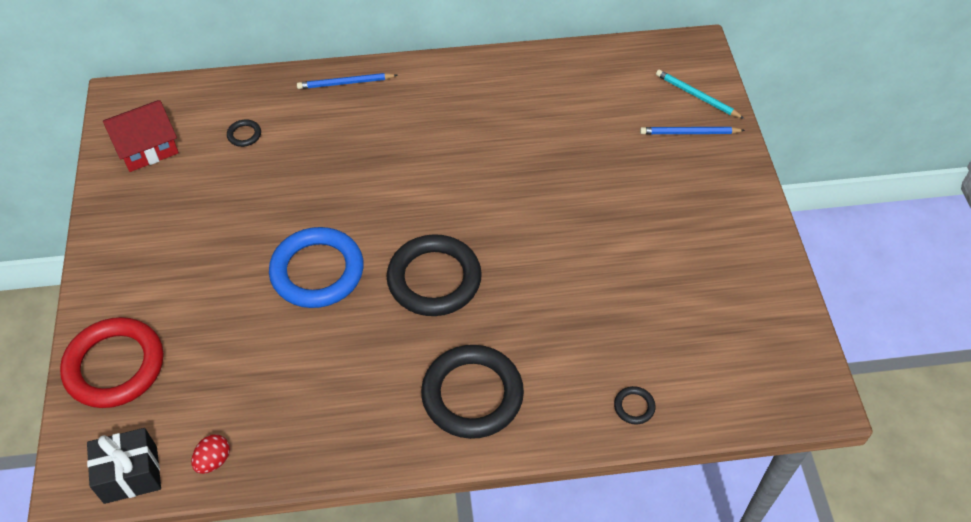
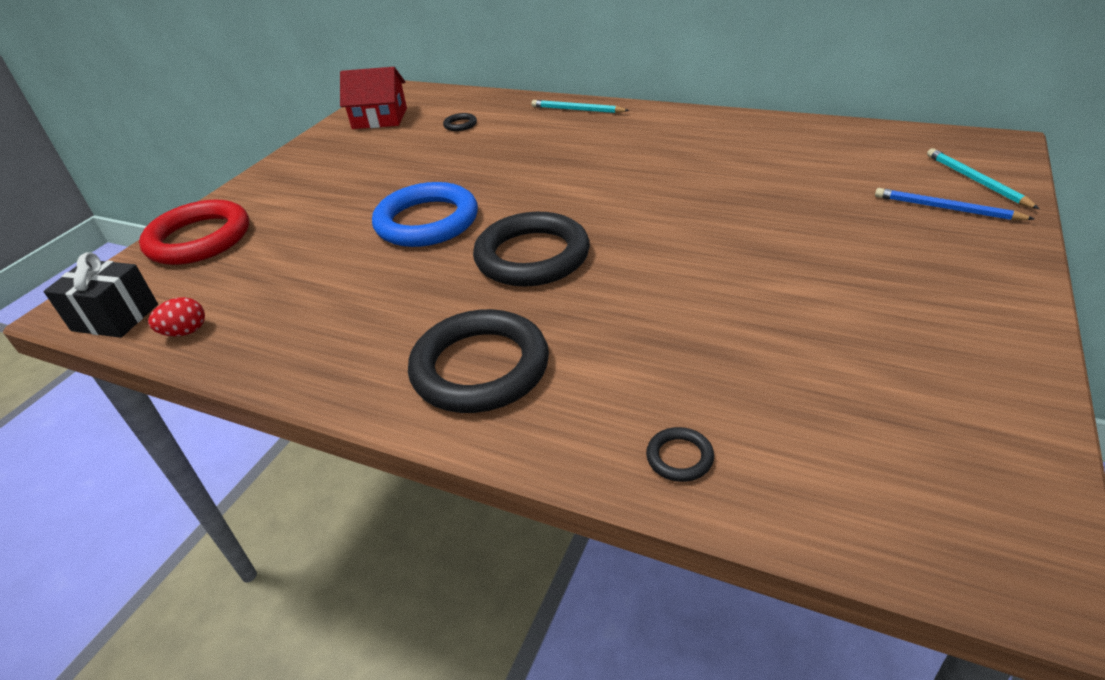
camera: 35 degrees right, 15 degrees down
blue pencil [297,73,397,89] -> turquoise pencil [531,100,629,113]

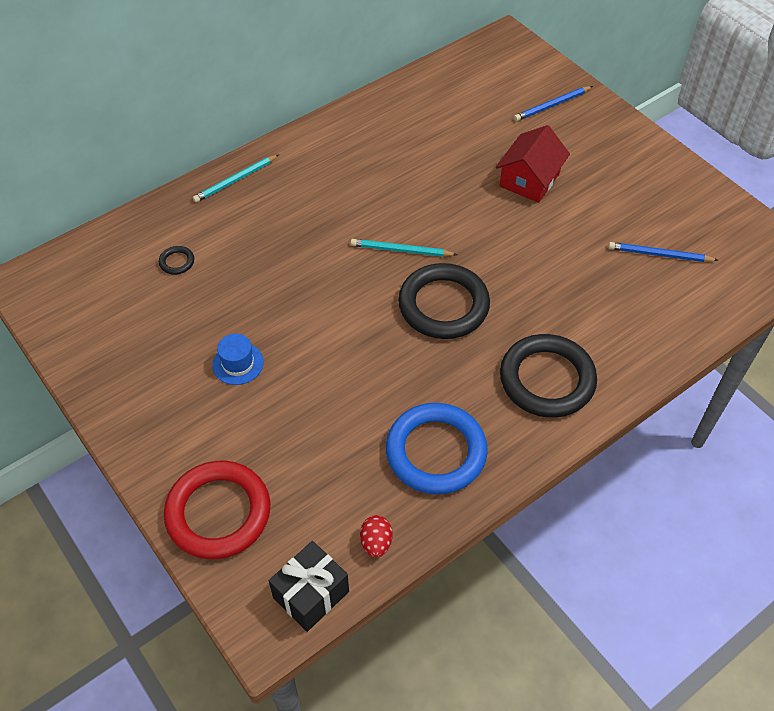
camera: 65 degrees left, 15 degrees up
red house [340,67,407,129] -> red house moved to [496,125,570,203]
blue ring [372,182,478,247] -> blue ring moved to [386,403,488,494]
black ring [646,427,714,482] -> none
turquoise pencil [927,148,1039,209] -> turquoise pencil moved to [350,239,458,257]
none -> blue hat [212,334,264,385]
none -> blue pencil [608,242,719,262]

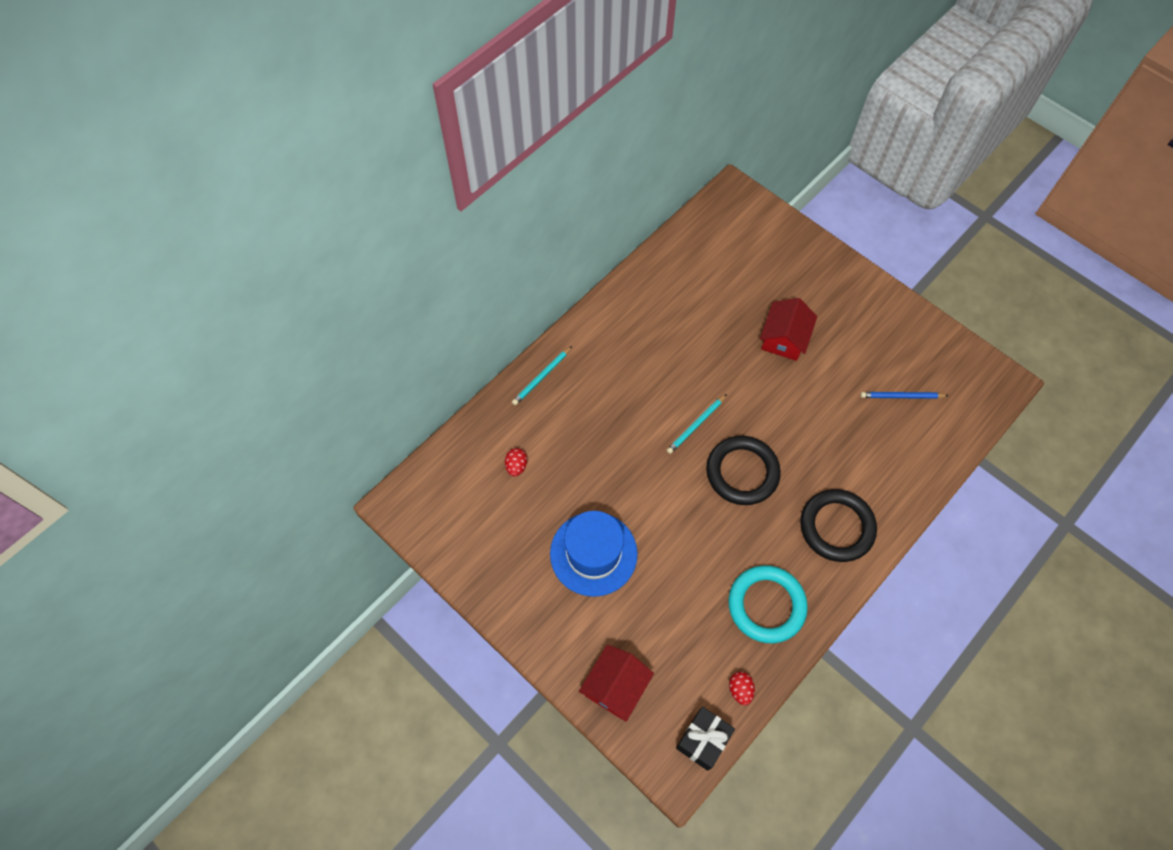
camera: 10 degrees left, 10 degrees up
black ring [159,246,194,275] -> red egg [505,448,527,477]
red ring [164,461,270,559] -> red house [579,645,654,722]
blue hat [212,334,264,385] -> blue hat [550,511,638,597], size x2.13
turquoise pencil [350,239,458,257] -> turquoise pencil turned 45 degrees counterclockwise [667,394,727,454]
blue ring [386,403,488,494] -> turquoise ring [728,566,808,643]
blue pencil [514,86,593,121] -> none

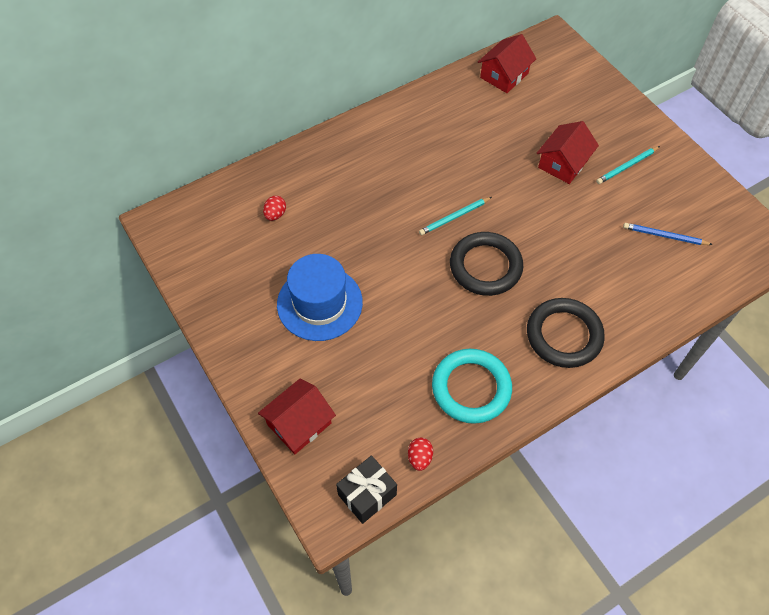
camera: 15 degrees right, 5 degrees down
turquoise pencil [512,346,572,405] -> turquoise pencil moved to [596,146,660,184]
none -> red house [478,34,536,93]

